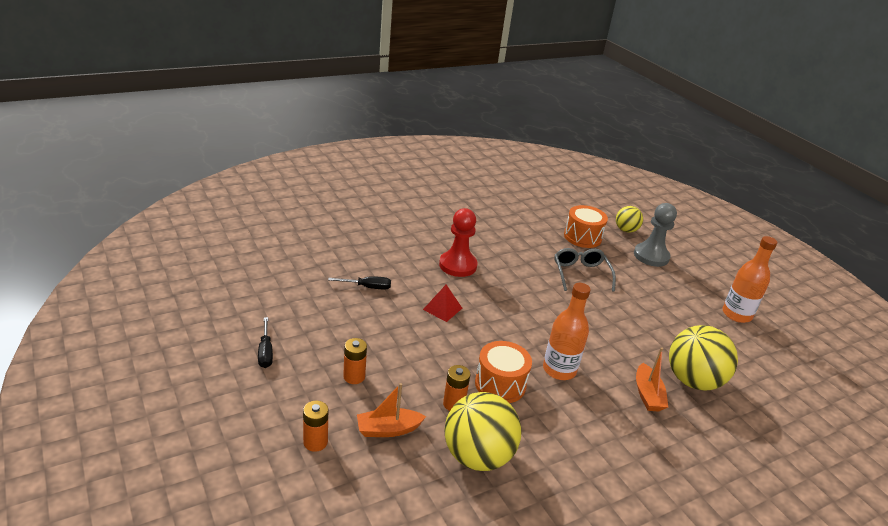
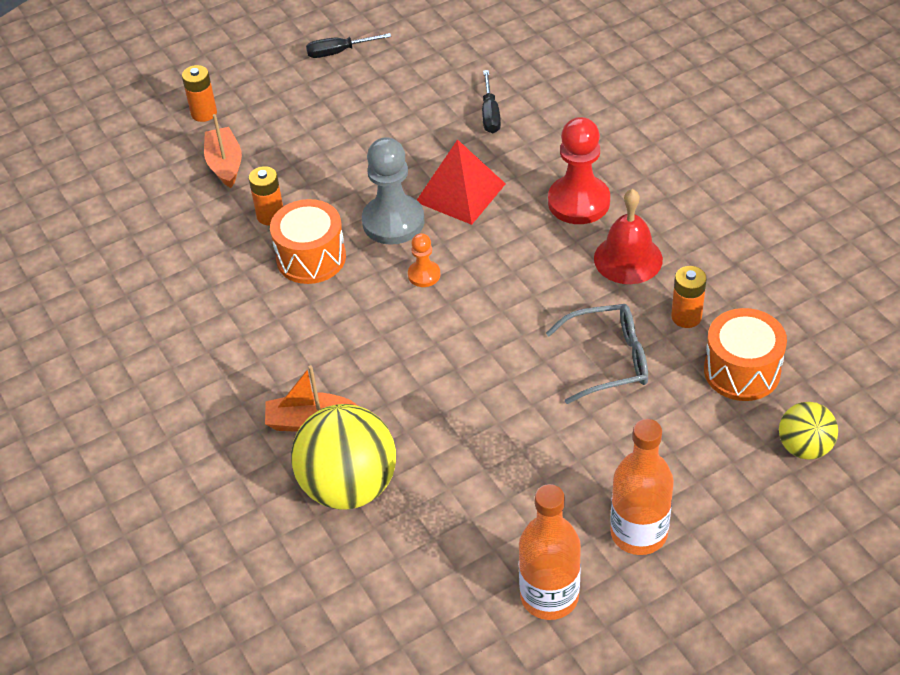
camera: 95 degrees right, 15 degrees up
orange battery [343,338,367,384] -> orange battery moved to [671,266,707,328]
red pyramid [423,284,462,322] -> red pyramid [417,139,506,225], size x1.55
yellow ball [444,392,521,471] -> none
orange bottle [543,283,591,380] -> orange bottle moved to [610,419,674,555]
grey pawn [634,203,677,267] -> grey pawn moved to [362,137,425,245]
none -> orange pawn [408,233,440,287]
none -> red bell [594,189,663,284]

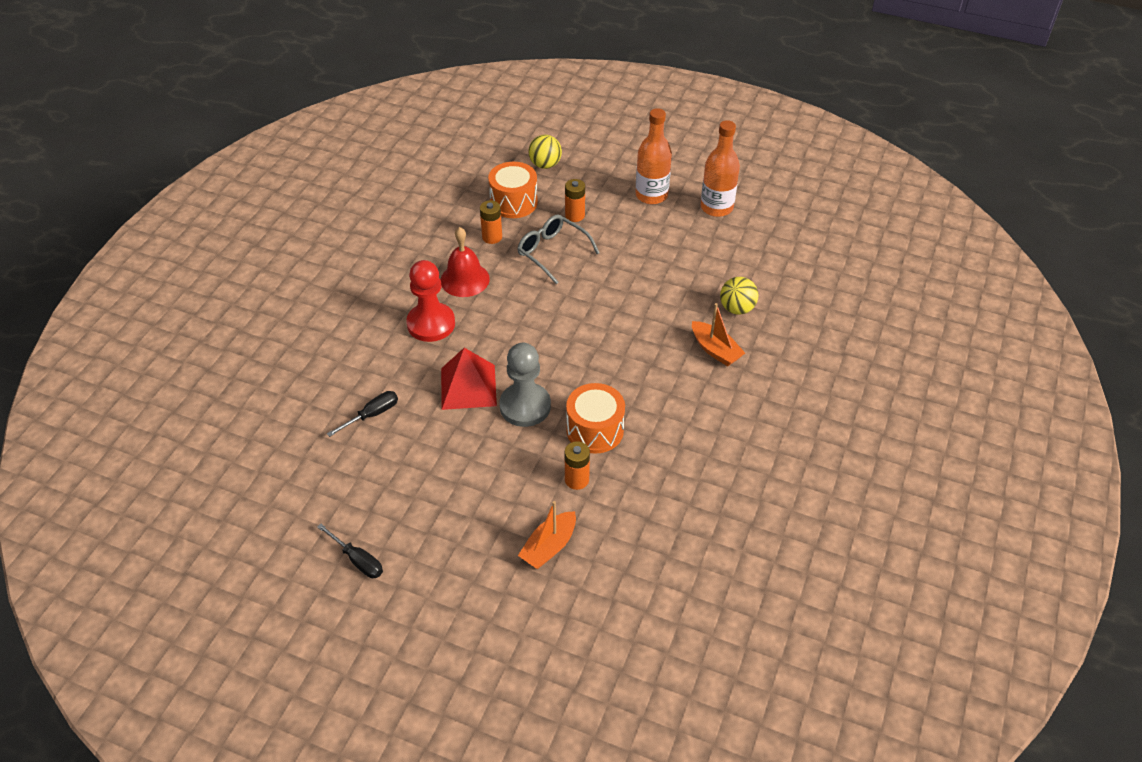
camera: 130 degrees left, 0 degrees up
orange battery [182,65,217,122] -> orange battery moved to [565,179,585,222]
yellow ball [291,404,396,510] -> yellow ball [720,277,759,315], size x0.56
orange pawn [408,233,440,287] -> none

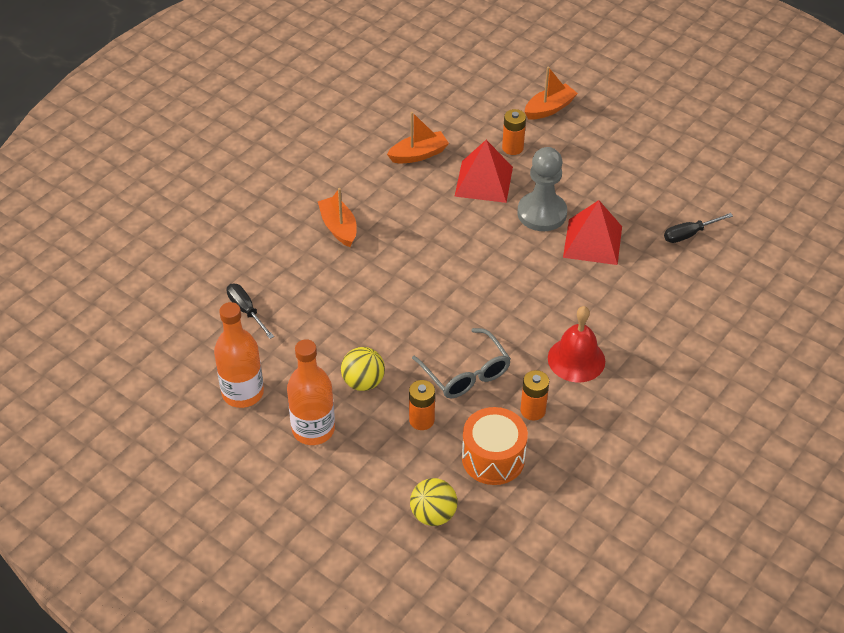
camera: 165 degrees left, 0 degrees up
black screwdriver [317,524,383,578] -> black screwdriver moved to [227,284,274,339]
red pawn [406,260,455,342] -> none
orange drum [566,383,625,453] -> red pyramid [454,140,513,203]
yellow ball [720,277,759,315] -> yellow ball moved to [341,347,385,391]
none -> orange boat [387,112,449,163]

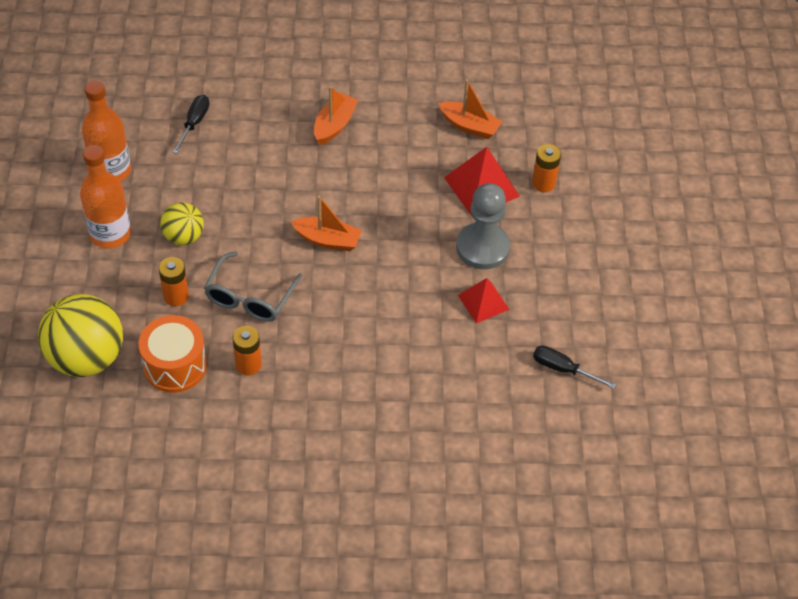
camera: 50 degrees right, 5 degrees up
yellow ball [410,478,458,526] -> yellow ball [38,294,123,377], size x1.79
orange boat [525,67,578,120] -> orange boat moved to [291,196,362,251]
red bell [548,306,605,383] -> none
red pyramid [563,200,622,265] -> red pyramid [458,278,510,323], size x0.65

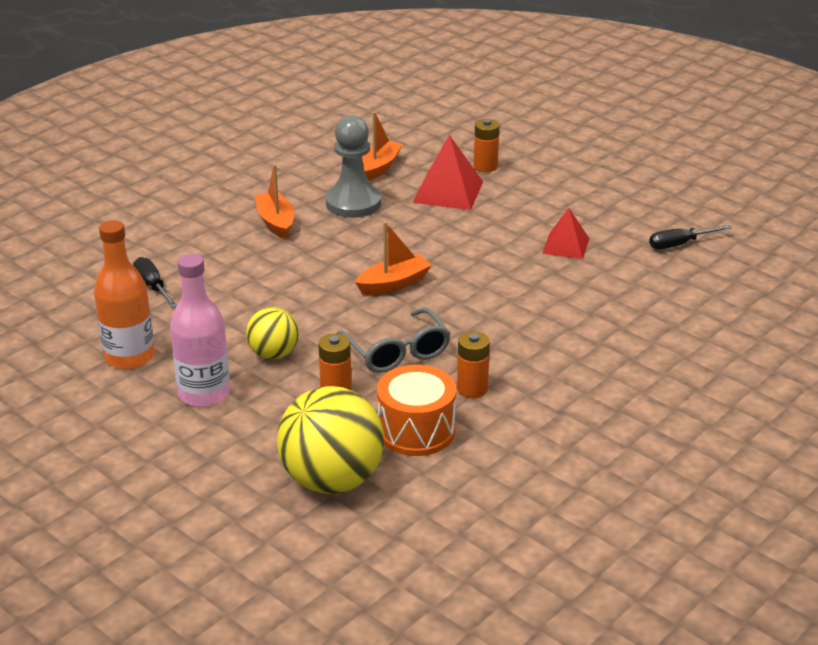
camera: 45 degrees left, 20 degrees down
orange bottle [80,145,131,249] -> pink bottle [170,254,230,407]
orange boat [438,79,503,139] -> orange boat turned 45 degrees counterclockwise [362,112,403,181]
grey pawn [456,183,510,269] -> grey pawn moved to [326,115,382,218]

